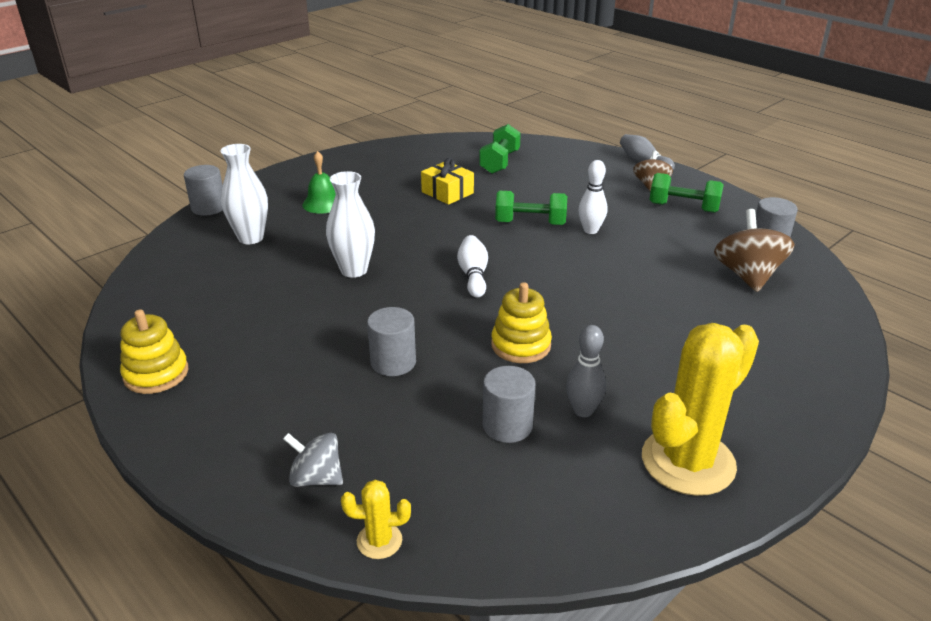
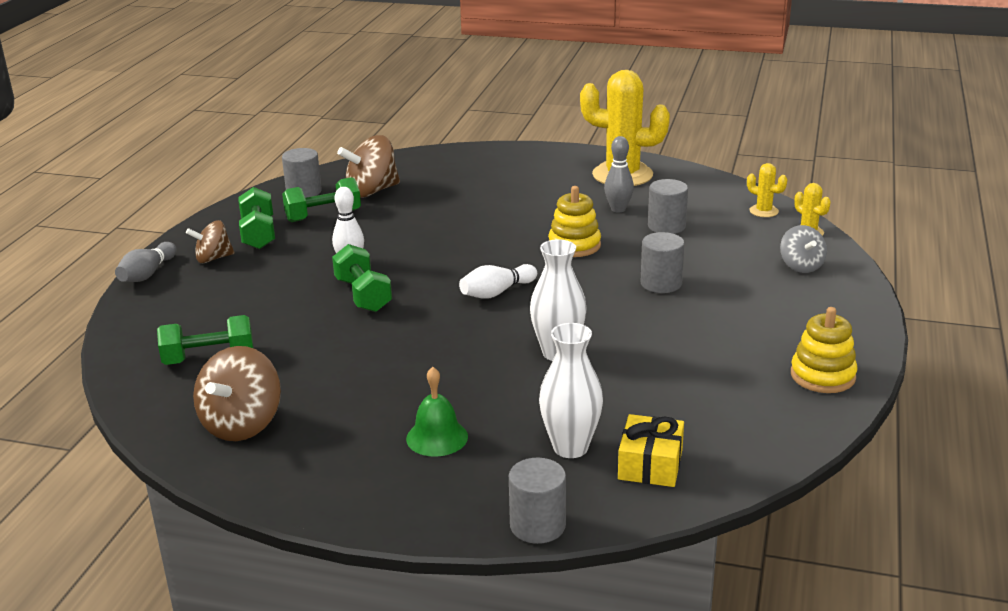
camera: 120 degrees left, 5 degrees down
yellow gift [421,157,474,205] -> yellow gift moved to [618,414,684,487]
none -> brown spinning top [193,346,281,441]
none -> green dumbbell [282,177,361,222]
none -> yellow cactus [747,163,787,217]

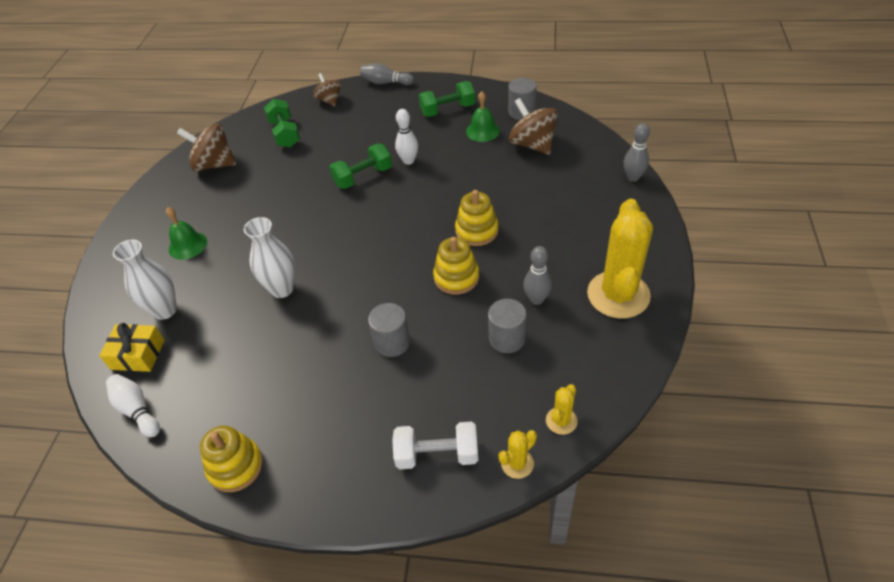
camera: 85 degrees right, 20 degrees up
brown spinning top [186,220,234,263] -> brown spinning top moved to [313,73,341,106]
green dumbbell [282,177,361,222] -> green bell [466,91,500,142]
white bowling pin [459,264,537,299] -> white bowling pin moved to [106,374,160,437]
grey cylinder [509,458,566,544] -> none
grey spinning top [780,225,827,273] -> white dumbbell [392,421,478,469]
none -> yellow stacking toy [455,190,499,246]
none -> grey bowling pin [624,123,650,182]

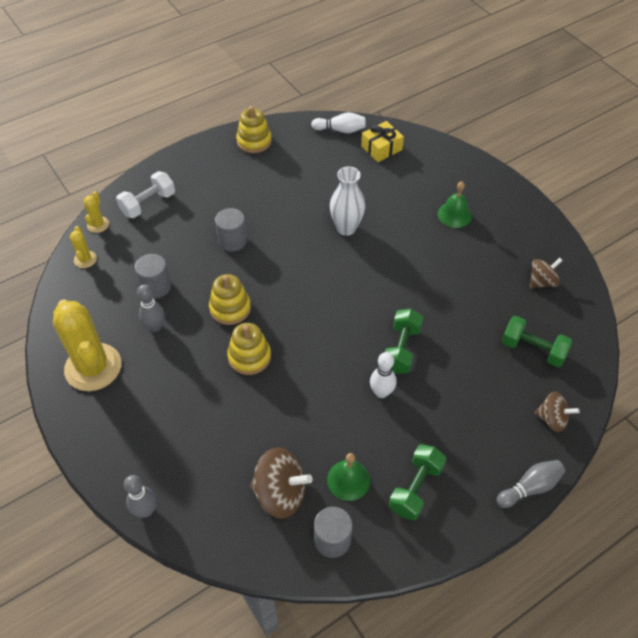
camera: 135 degrees right, 5 degrees up
white vase [113,240,177,320] -> none
brown spinning top [177,123,236,171] -> brown spinning top [530,258,563,288], size x0.63

